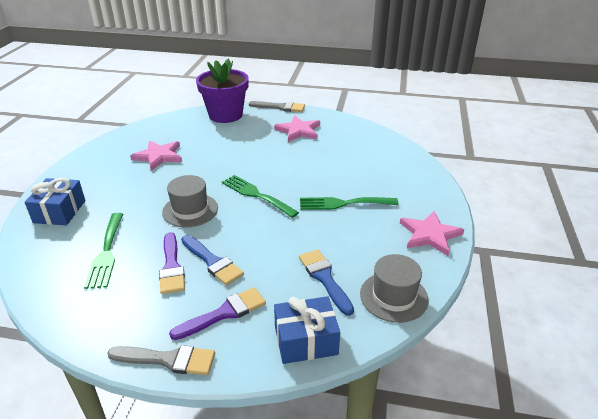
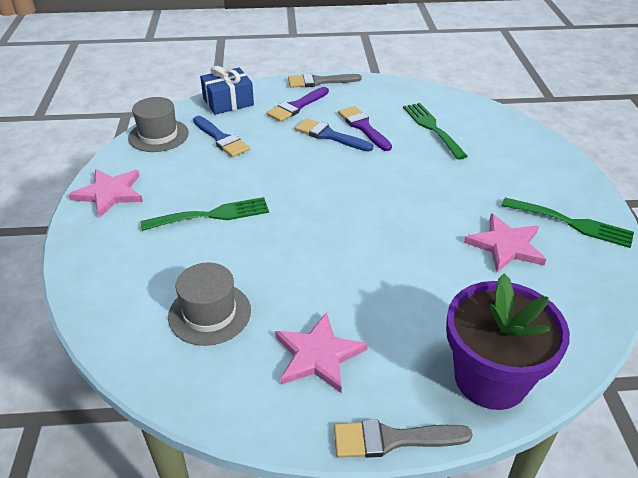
camera: 165 degrees right, 5 degrees up
blue gift [25,178,85,225] -> none
grey hat [162,175,218,227] -> grey hat moved to [168,262,251,346]
green fork [222,175,299,218] -> green fork moved to [502,198,634,248]

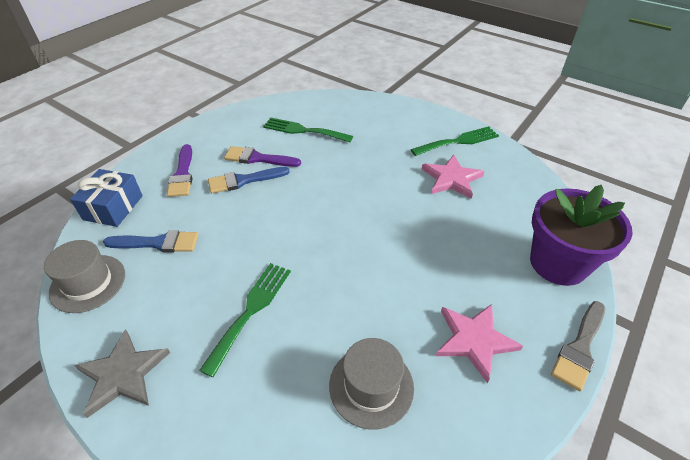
camera: 50 degrees left, 5 degrees up
pink star [69,169,143,218] -> grey star [74,329,170,418]
grey brush [288,73,362,88] -> none

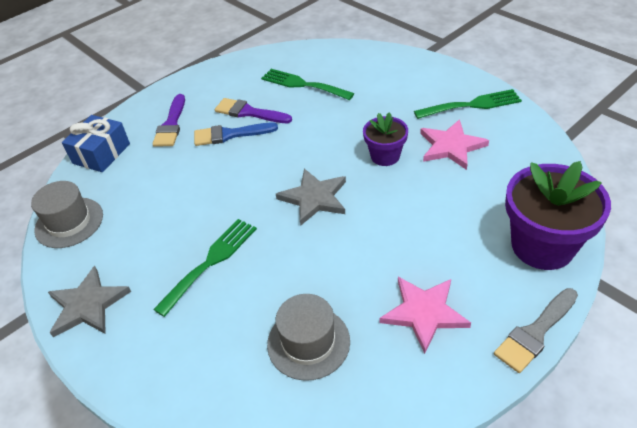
camera: 15 degrees right, 0 degrees up
blue brush [103,230,199,252] -> none
none -> grey star [276,168,346,226]
none -> purple flower pot [363,112,408,166]

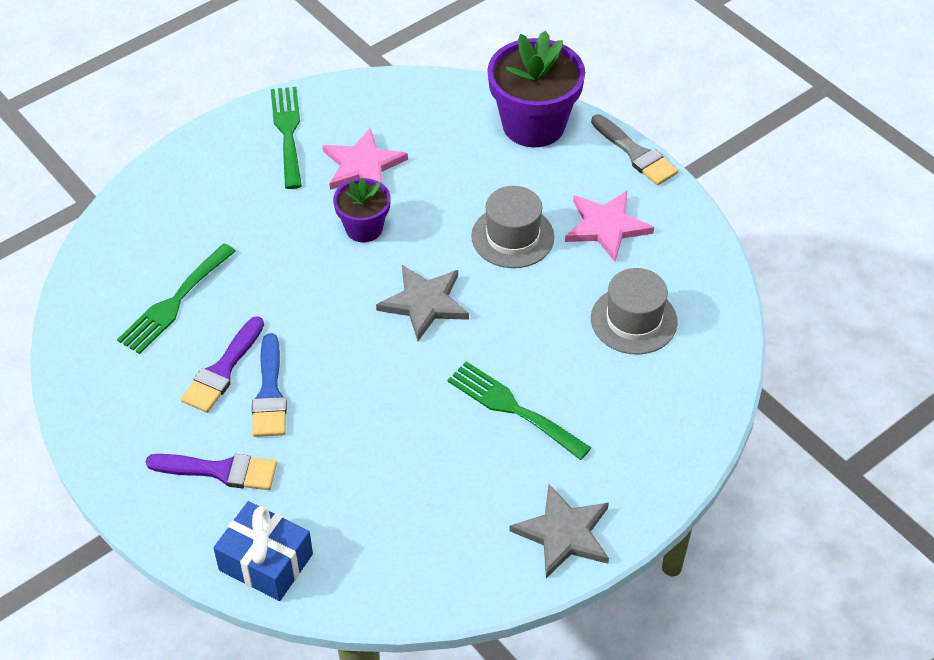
camera: 90 degrees left, 5 degrees up
grey hat [31,181,103,248] -> grey hat moved to [471,186,555,268]

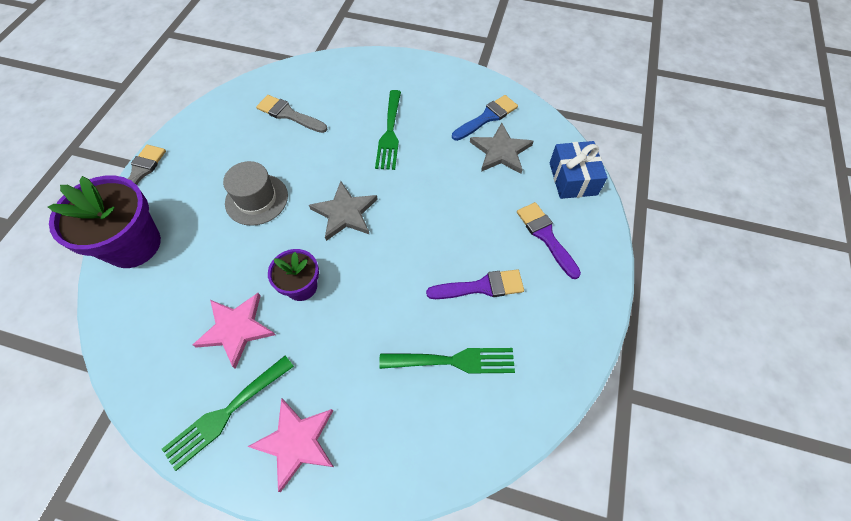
camera: 125 degrees left, 10 degrees up
blue brush [252,333,287,437] -> blue brush moved to [452,95,518,141]
grey star [509,483,609,578] -> grey star moved to [470,123,534,174]
pink star [565,191,654,262] -> pink star moved to [247,398,334,492]
grey hat [591,268,678,355] -> grey brush [256,95,327,133]

